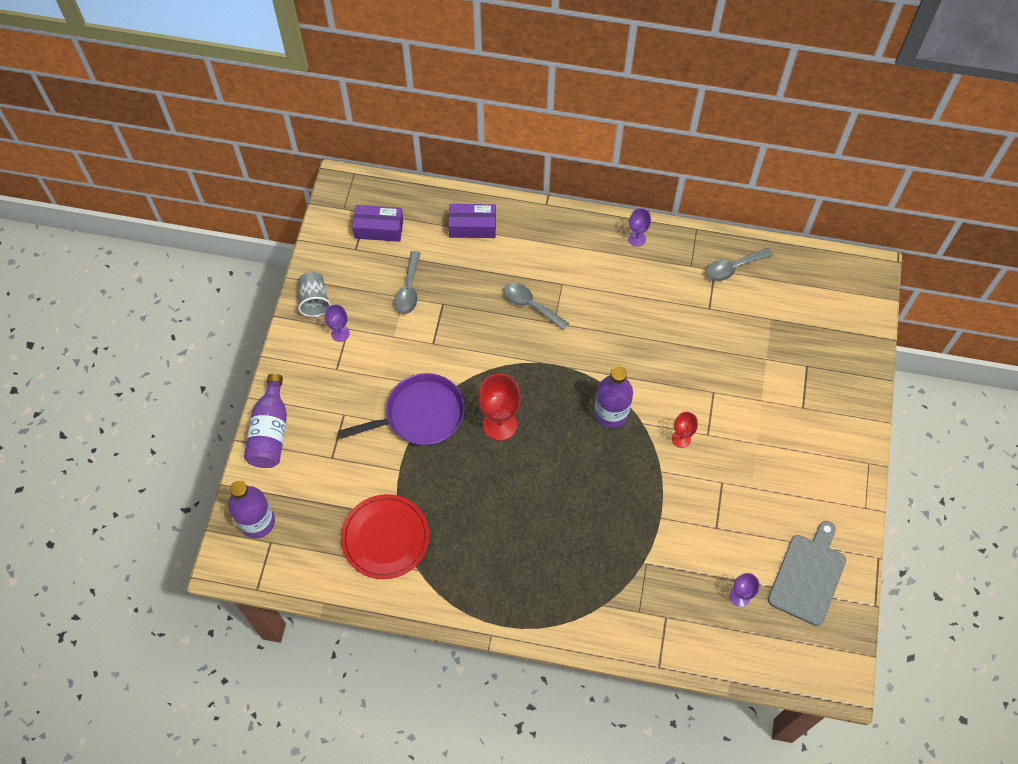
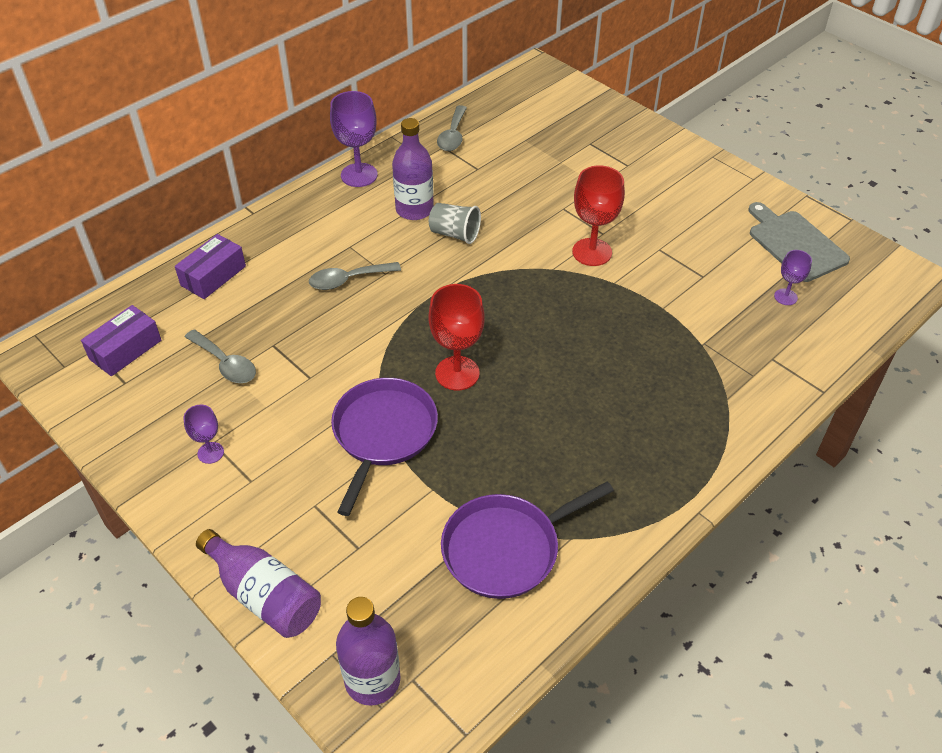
camera: 55 degrees left, 15 degrees down
grey cup [298,272,331,317] -> grey cup moved to [429,203,481,244]
red plate [341,494,430,579] -> purple pan [441,481,614,599]
purple bottle [594,366,633,428] -> purple bottle moved to [392,118,434,220]
purple goblet [628,208,651,246] -> purple goblet [330,91,378,187], size x1.81
red goblet [672,412,698,448] -> red goblet [572,165,625,266], size x1.81

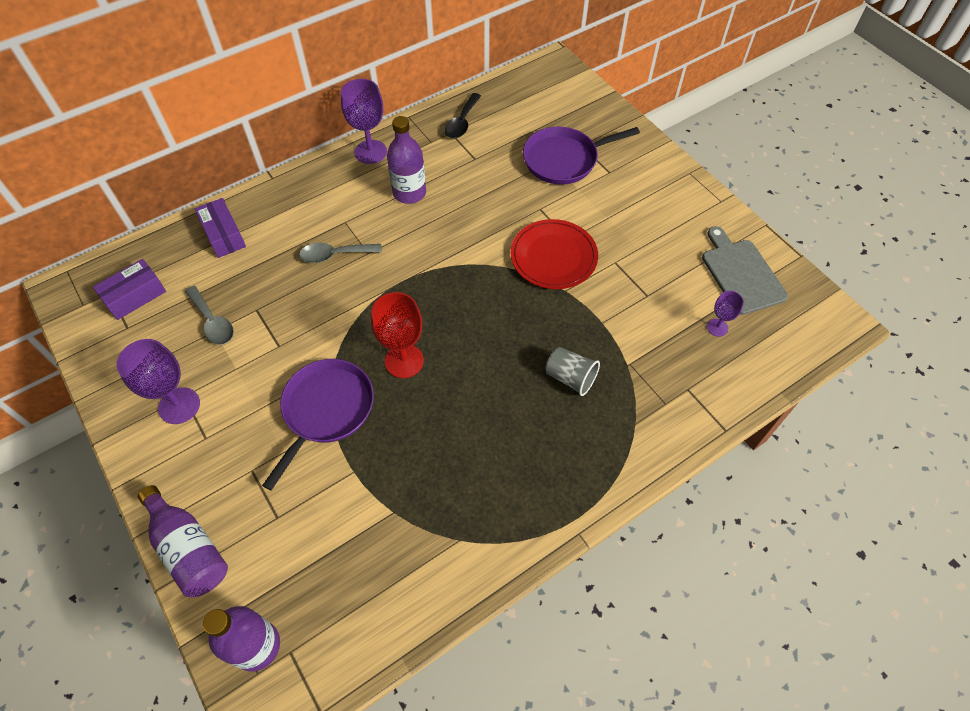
camera: 10 degrees right, 10 degrees up
purple box [175,234,246,299] -> purple box turned 75 degrees counterclockwise [195,198,246,258]
purple goblet [183,404,224,464] -> purple goblet [116,339,200,424], size x1.81
grey cup [429,203,481,244] -> grey cup moved to [546,347,600,396]
grey spoon [437,105,467,151] -> black spoon [445,93,481,138]
purple pan [441,481,614,599] -> purple pan moved to [523,127,640,185]
red goblet [572,165,625,266] -> red plate [511,219,598,289]

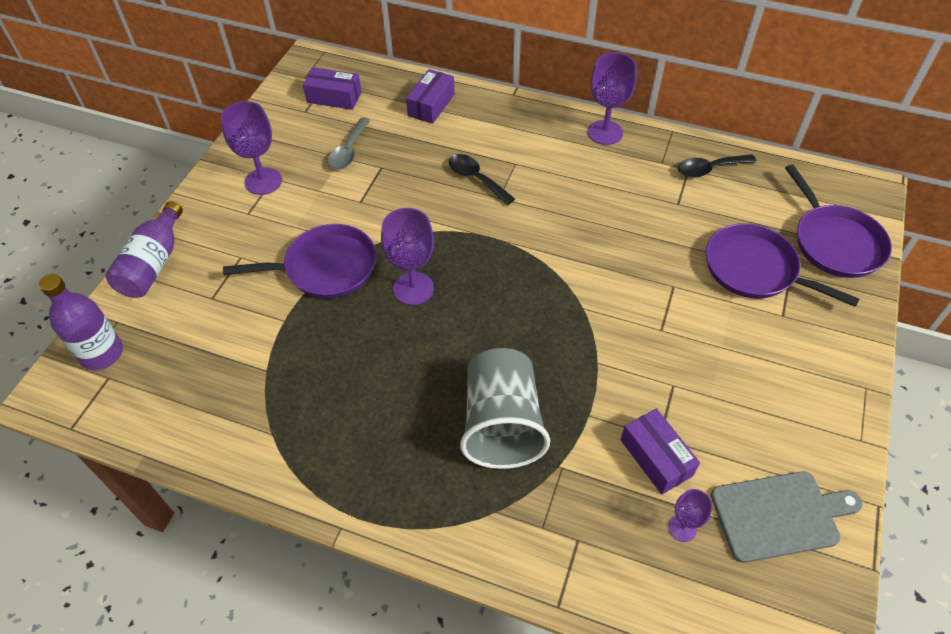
camera: 55 degrees right, 5 degrees down
grey spoon [299,243,382,263] -> black spoon [449,154,515,205]
red goblet [371,292,424,378] -> purple goblet [381,208,434,305]
purple bottle [387,116,426,204] -> none
red plate [511,219,598,289] -> none
grey cup [546,347,600,396] -> grey cup [460,348,550,469], size x1.87
grey cutting board [702,226,788,315] -> grey cutting board turned 45 degrees clockwise [711,471,862,563]
none -> purple box [621,408,700,494]
none -> purple pan [785,164,892,278]

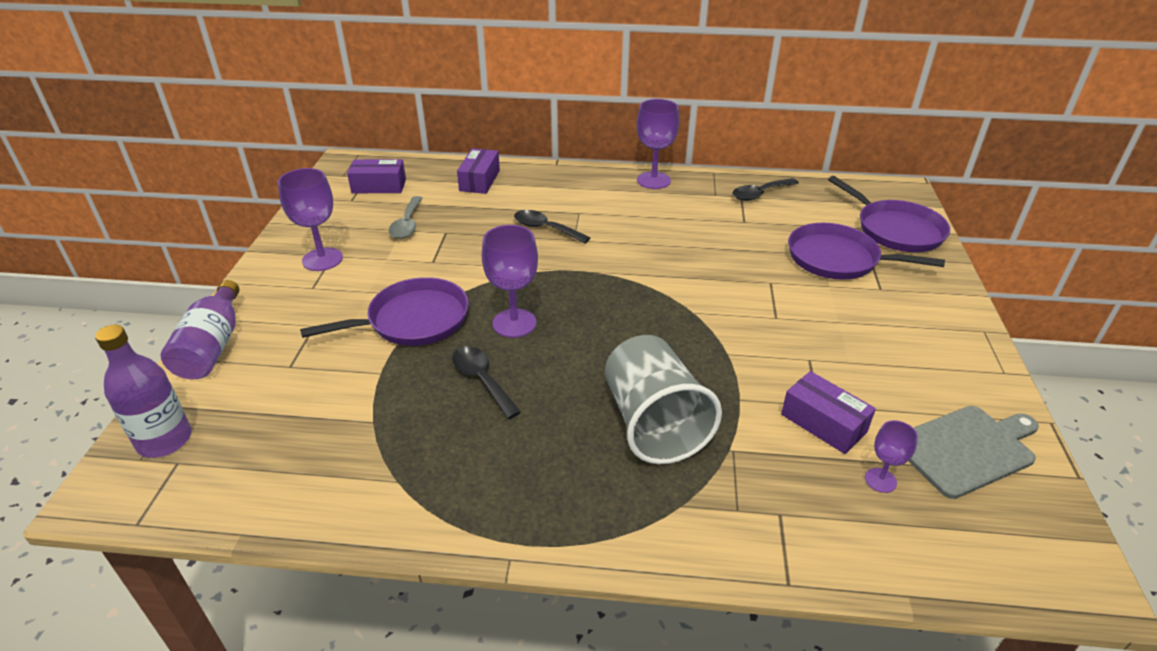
camera: 15 degrees left, 15 degrees down
none -> black spoon [452,346,521,419]

